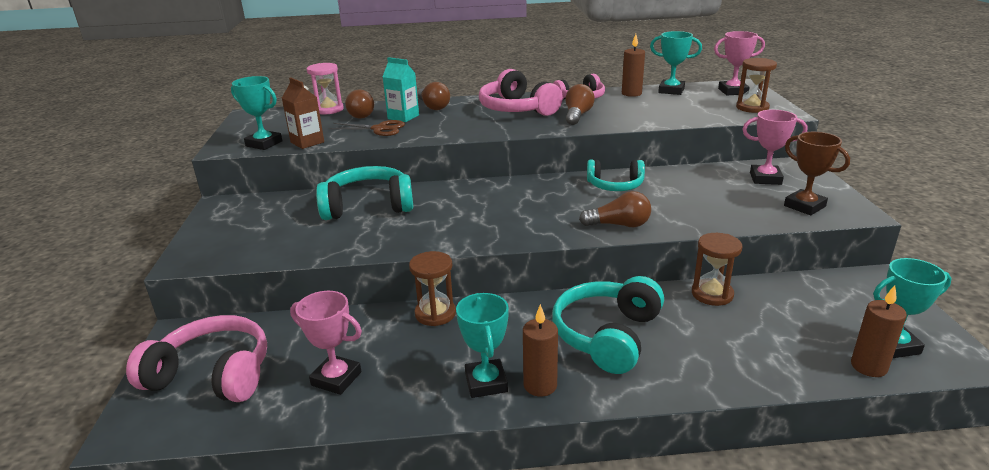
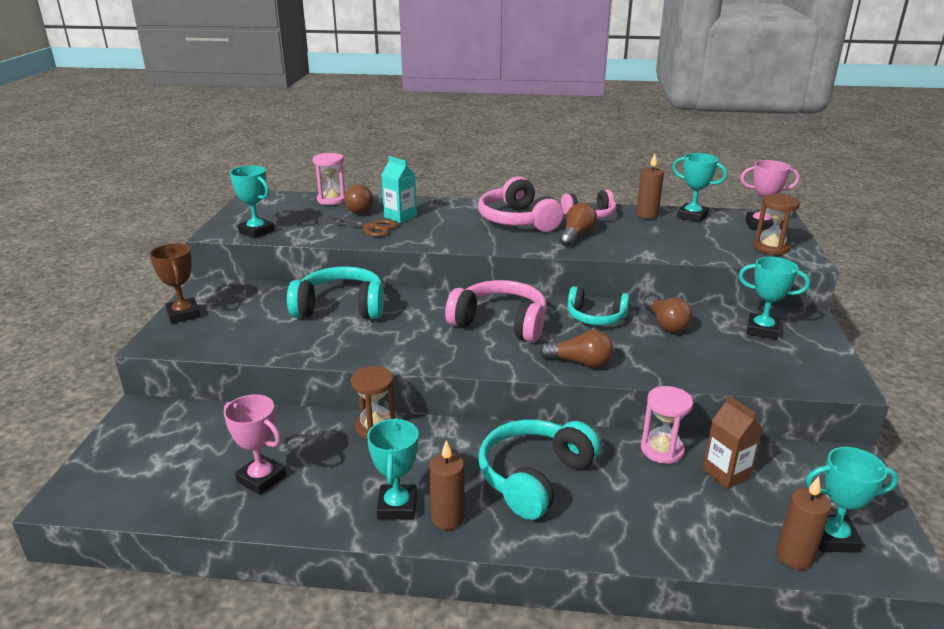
camera: 10 degrees right, 0 degrees up
pink headphones [126,315,267,402] -> pink headphones moved to [445,280,547,342]
brown carton [282,77,324,149] -> brown carton moved to [703,395,763,489]
brown light bulb [418,82,450,110] -> brown light bulb moved to [644,296,693,333]
brown hourglass [692,233,742,306] -> pink hourglass [641,386,693,464]
pink trophy [742,110,807,185] -> turquoise trophy [739,257,810,340]
brown trophy [784,132,850,215] -> brown trophy moved to [149,243,200,324]

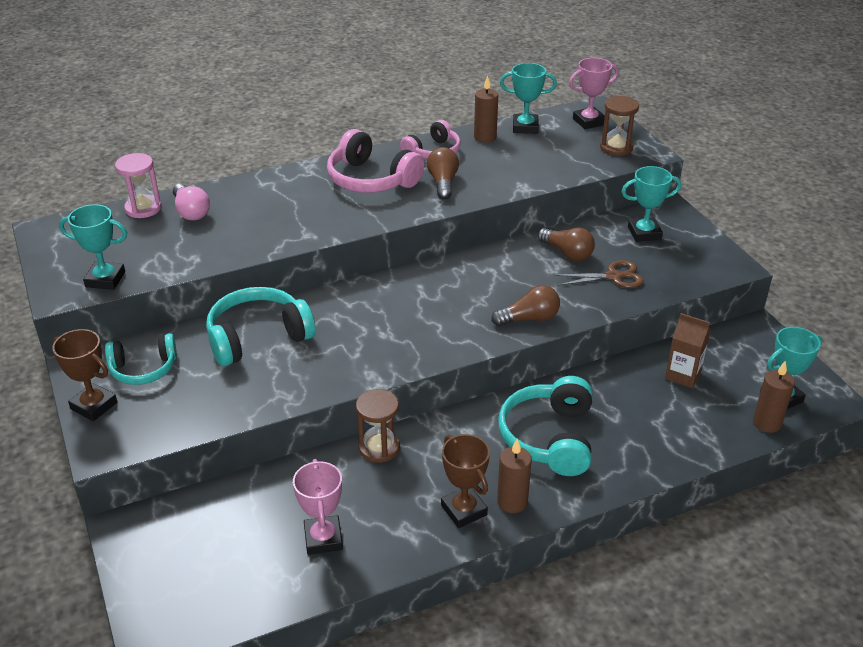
camera: 30 degrees left, 10 degrees up
pink trophy [224,394,286,495] -> pink trophy turned 75 degrees clockwise [293,459,343,555]
brown scissors [322,216,398,237] -> brown scissors moved to [554,260,644,288]
brown light bulb [344,184,373,214] -> pink light bulb [173,184,210,220]
turquoise trophy [367,418,419,519] -> brown trophy [441,434,490,528]
turquoise carton [381,156,417,223] -> none
pink headphones [445,280,547,342] -> none
turquoise headphones [568,286,630,325] -> turquoise headphones moved to [105,333,177,385]
pink hourglass [641,386,693,464] -> none

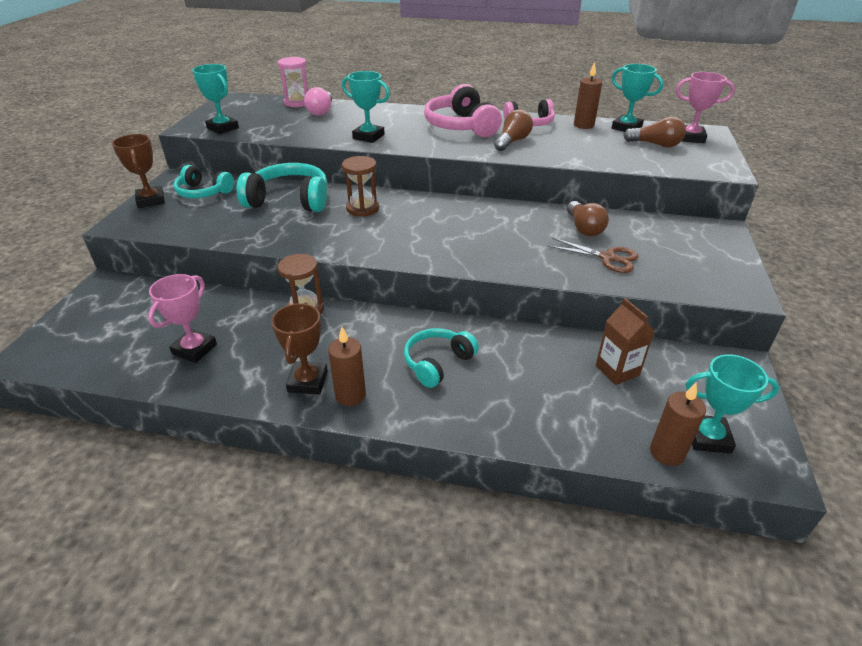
camera: 35 degrees right, 0 degrees up
brown light bulb [491,285,560,326] -> brown light bulb moved to [623,116,686,148]
turquoise headphones [498,376,592,476] -> turquoise headphones [404,328,479,388], size x0.65
brown hourglass [600,96,639,156] -> brown hourglass moved to [342,156,379,217]
turquoise trophy [621,166,681,242] -> turquoise trophy moved to [342,71,390,143]

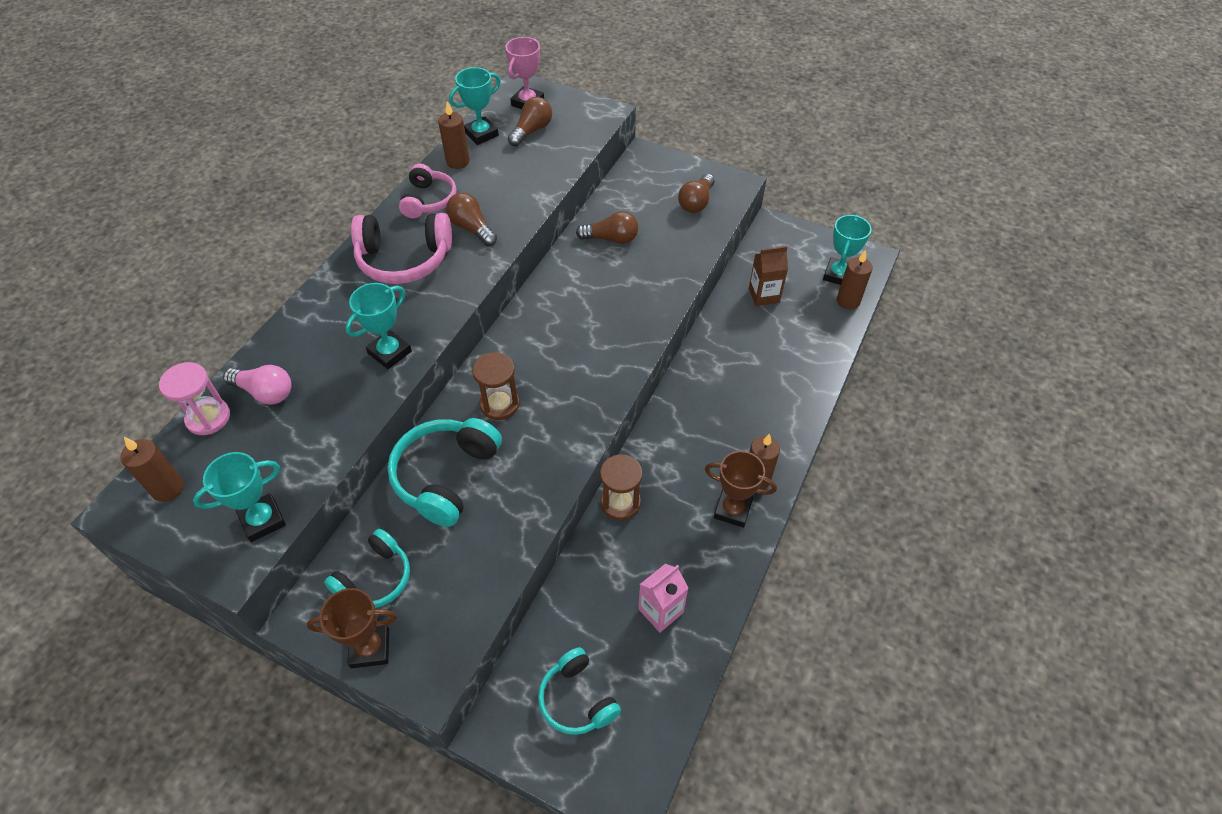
camera: 75 degrees left, 15 degrees up
pink trophy [148,274,217,363] -> pink carton [638,564,688,632]
turquoise headphones [404,328,479,388] -> turquoise headphones moved to [538,647,621,735]
brown scissors [547,238,639,273] -> none
none -> brown candle [120,437,184,502]
none -> brown light bulb [678,174,715,213]

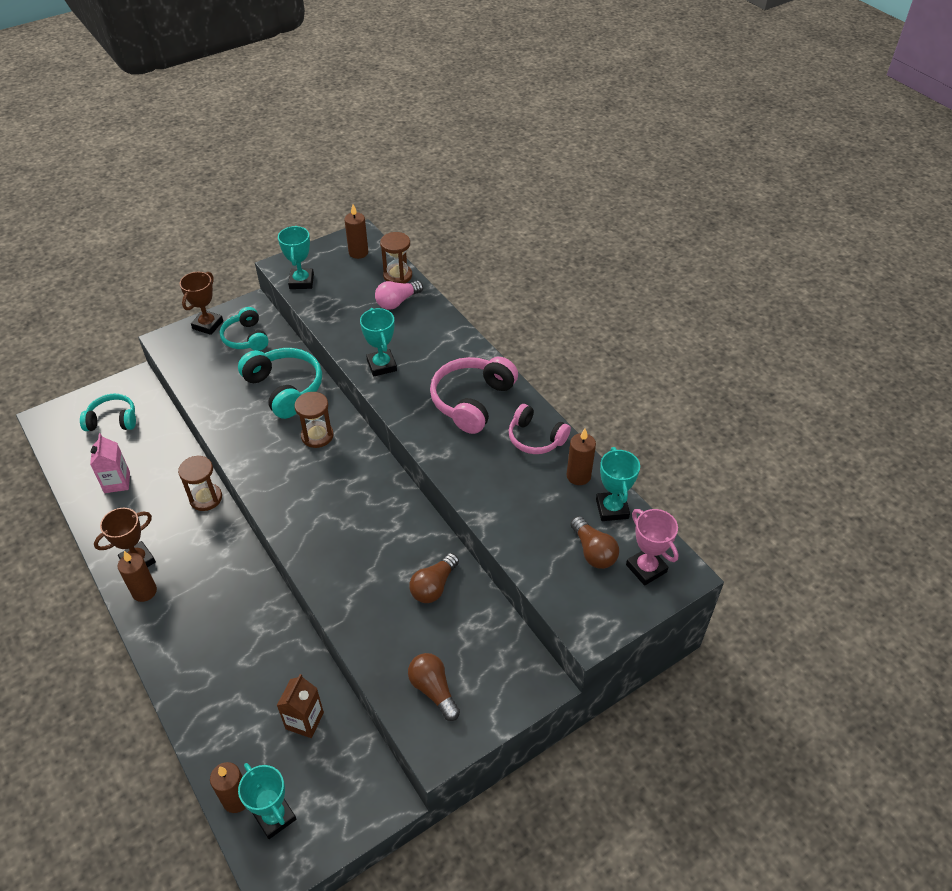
camera: 120 degrees right, 5 degrees down
pink hourglass [159,362,230,435] -> brown hourglass [380,232,412,283]
brown light bulb [446,193,497,246] -> none

